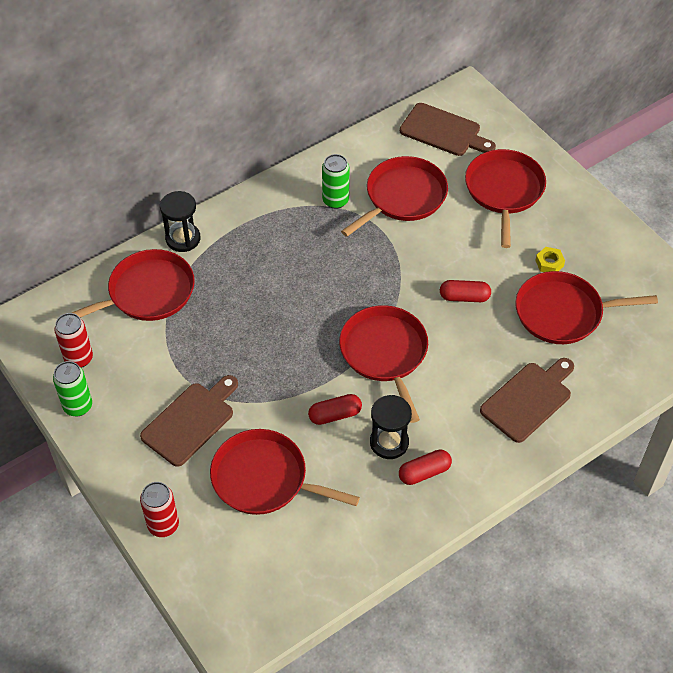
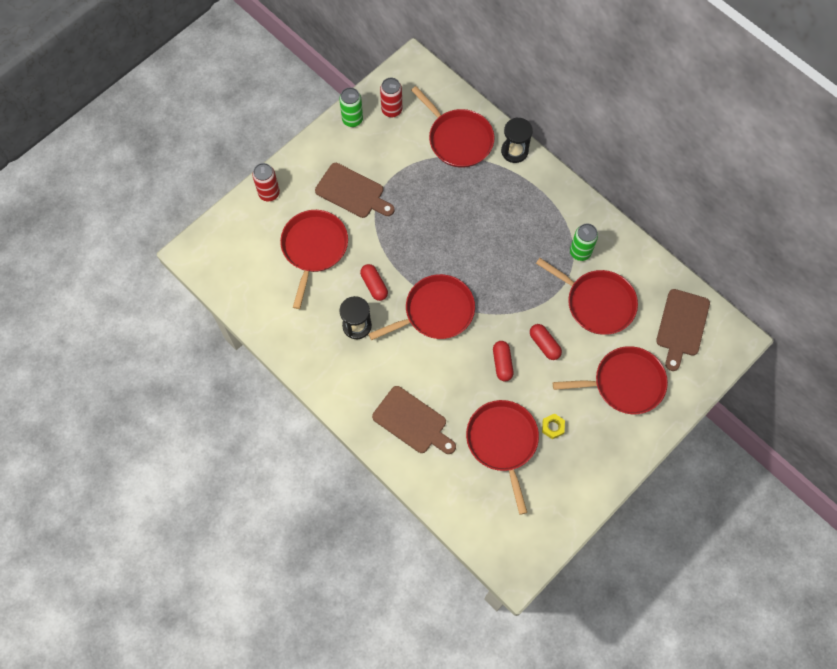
camera: 80 degrees right, 15 degrees up
red capsule [399,449,452,485] -> red capsule moved to [530,324,562,360]

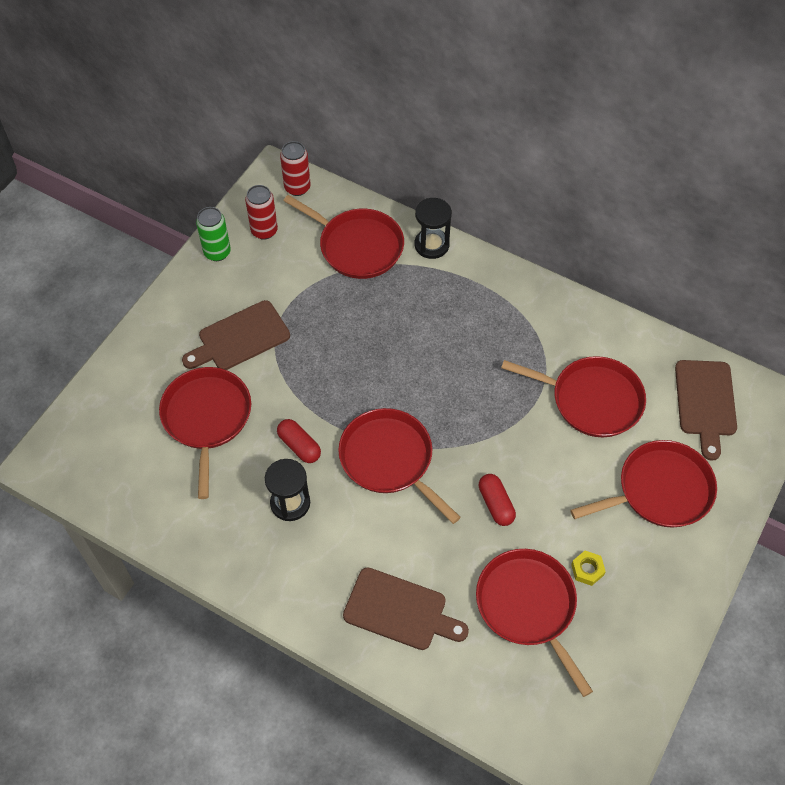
camera: 15 degrees left, 10 degrees down
red can [252,163,280,201] -> red can moved to [280,141,310,196]
brown cutting board [315,163,394,218] -> brown cutting board turned 135 degrees clockwise [182,300,290,370]
red pan [369,274,475,340] -> red pan turned 90 degrees counterclockwise [338,408,461,524]
red capsule [530,324,562,360] -> none
green can [570,224,598,261] -> none

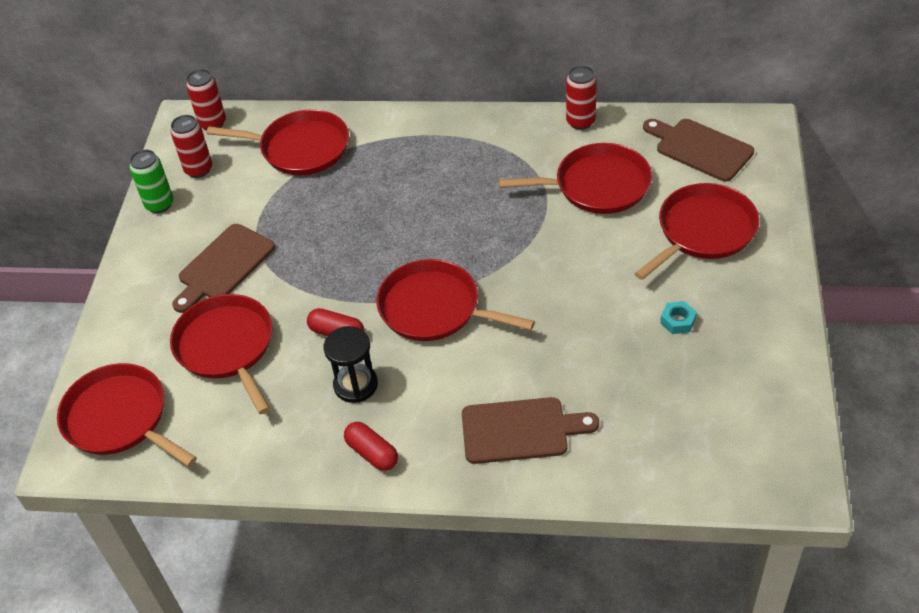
camera: 20 degrees left, 10 degrees down
black hourglass [415,198,452,259] -> none
red pan [476,549,593,697] -> red pan moved to [57,363,197,467]
red capsule [479,474,516,526] -> red capsule moved to [344,422,398,471]
yellow nut [571,551,606,586] -> turquoise nut [660,301,697,334]
brown cutting board [675,360,737,461] -> brown cutting board turned 150 degrees clockwise [643,119,754,182]
none -> red can [566,66,597,130]

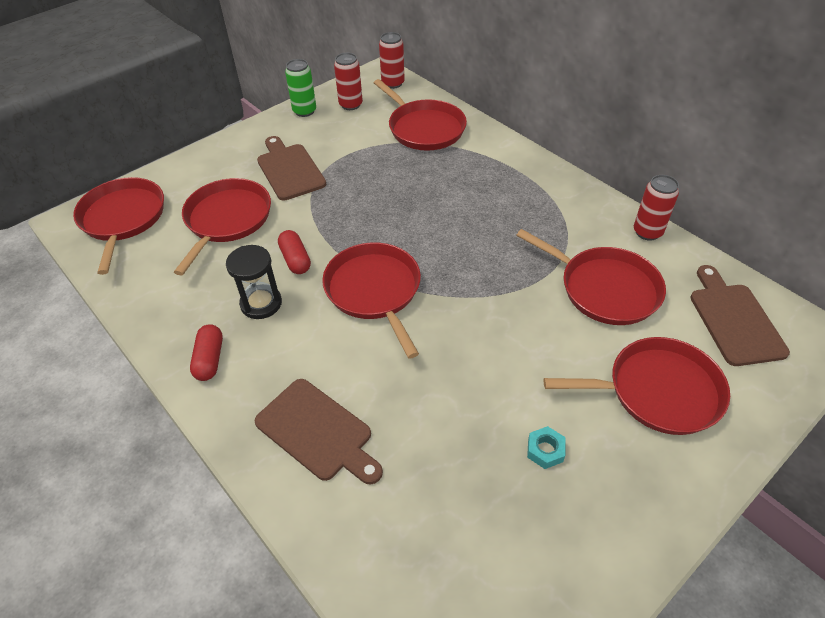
camera: 40 degrees right, 0 degrees up
brown cutting board [172,224,275,313] -> brown cutting board turned 75 degrees clockwise [257,136,326,201]

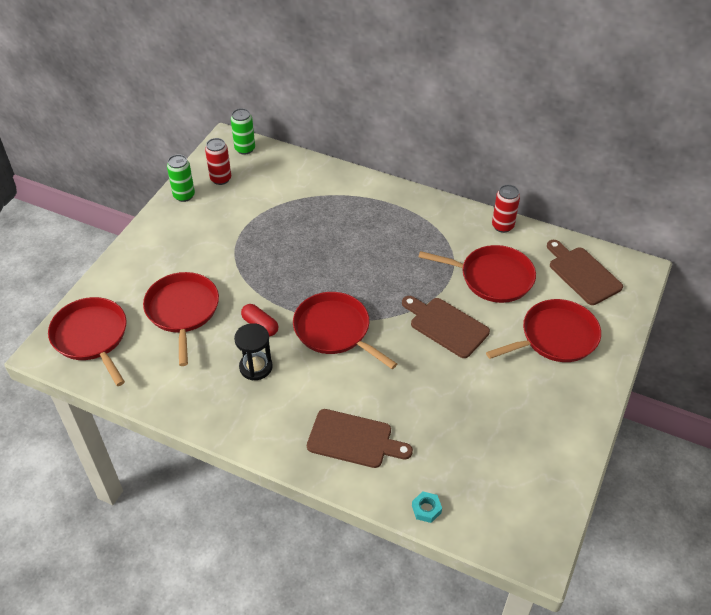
camera: 25 degrees left, 0 degrees up
red capsule [190,324,223,381] -> none
brown cutting board [257,136,326,201] -> brown cutting board moved to [402,296,490,358]
red pan [374,79,467,151] -> none
red can [379,32,405,89] -> green can [231,108,255,155]
turquoise nut [527,426,566,469] -> turquoise nut moved to [412,491,442,523]

